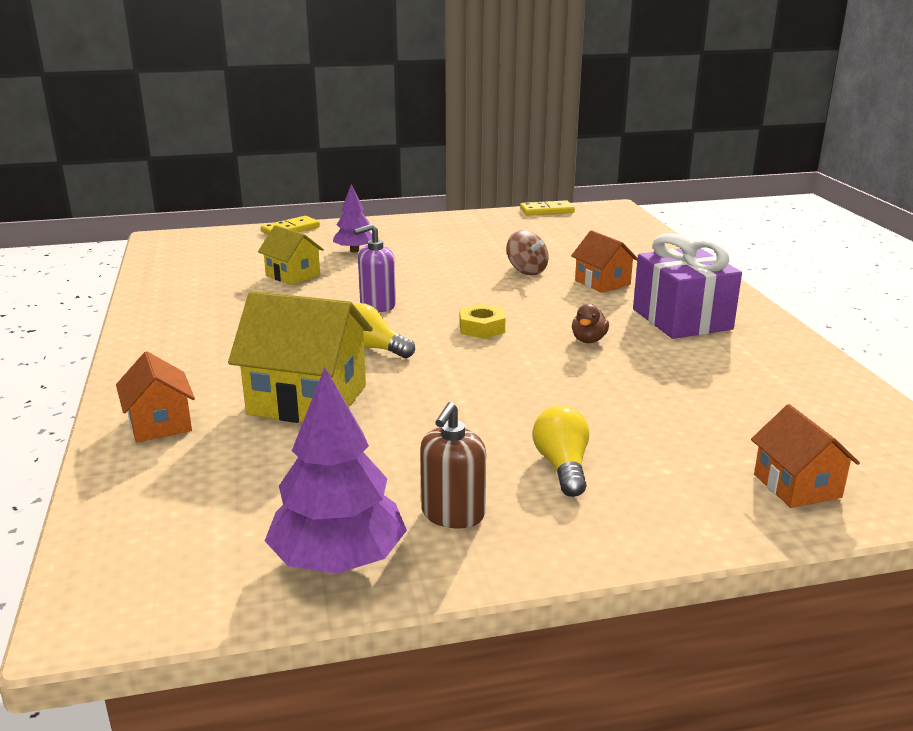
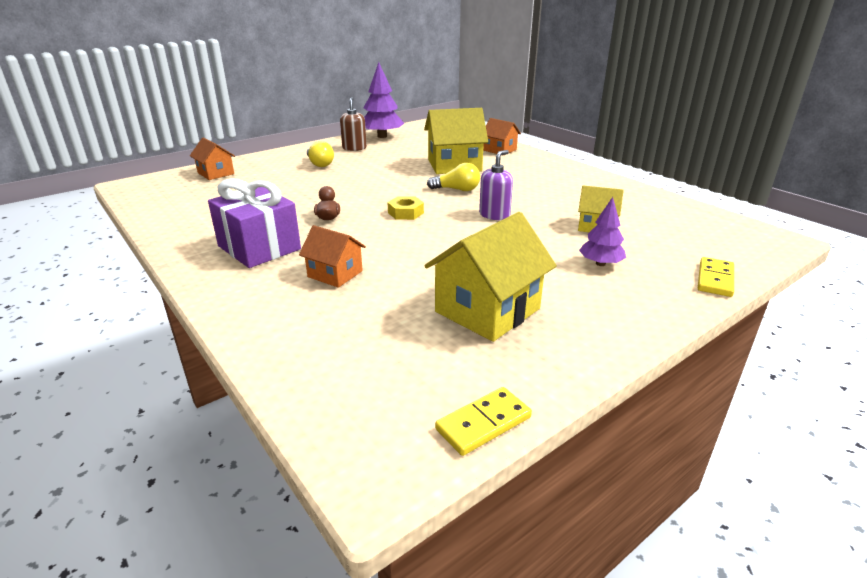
camera: 155 degrees right, 5 degrees up
brown spinning top [506,230,549,275] -> none
none -> yellow house [424,212,557,342]

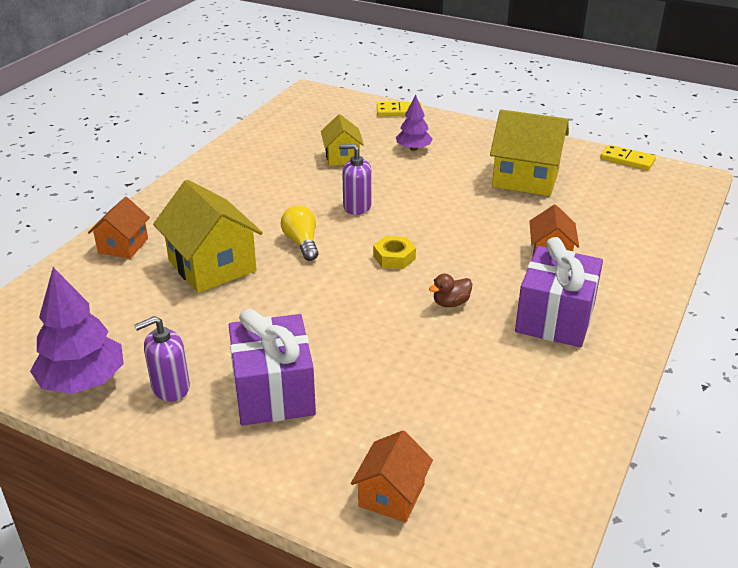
camera: 115 degrees left, 5 degrees up
yellow light bulb [307,141,334,167] -> purple gift [229,309,316,426]
brown soap dispenser [340,98,367,151] -> purple soap dispenser [134,316,190,402]

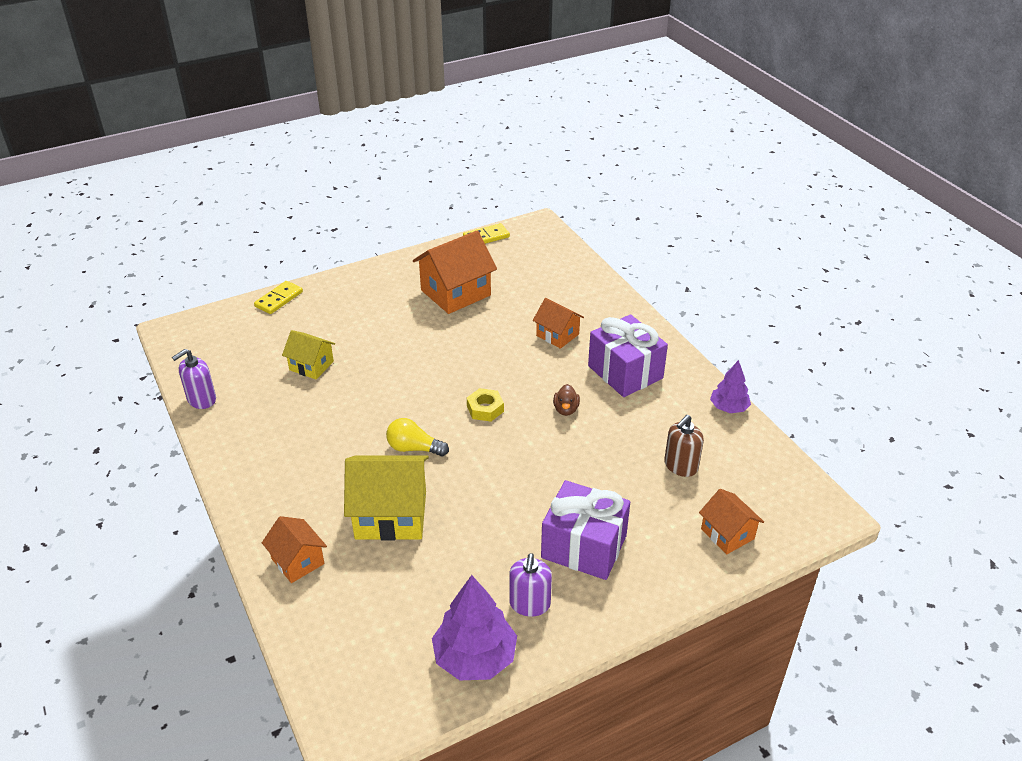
camera: 55 degrees left, 5 degrees up
purple soap dispenser [339,144,372,215] -> purple soap dispenser moved to [172,349,216,409]
purple tree [396,95,433,151] -> purple tree moved to [710,360,751,413]
yellow house [490,109,569,196] -> orange house [413,230,497,314]
none -> brown soap dispenser [664,415,704,477]

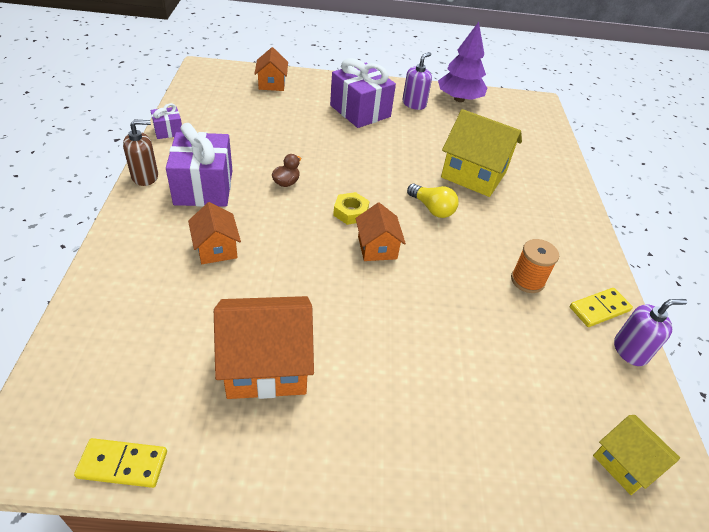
camera: 155 degrees left, 5 degrees up
yellow domino [254,281,303,314] -> yellow domino moved to [570,288,633,327]
orange house [262,516,327,583] -> orange house moved to [356,203,406,261]
yellow house [282,330,335,379] -> yellow house moved to [593,415,680,495]
brown soap dispenser [664,415,704,477] -> brown soap dispenser moved to [123,120,158,186]
purple tree [710,360,751,413] -> purple gift [150,103,182,139]
none -> orange spool [511,239,559,293]

